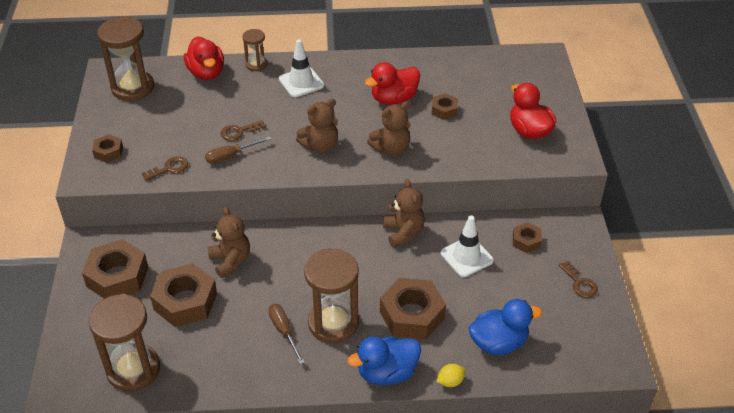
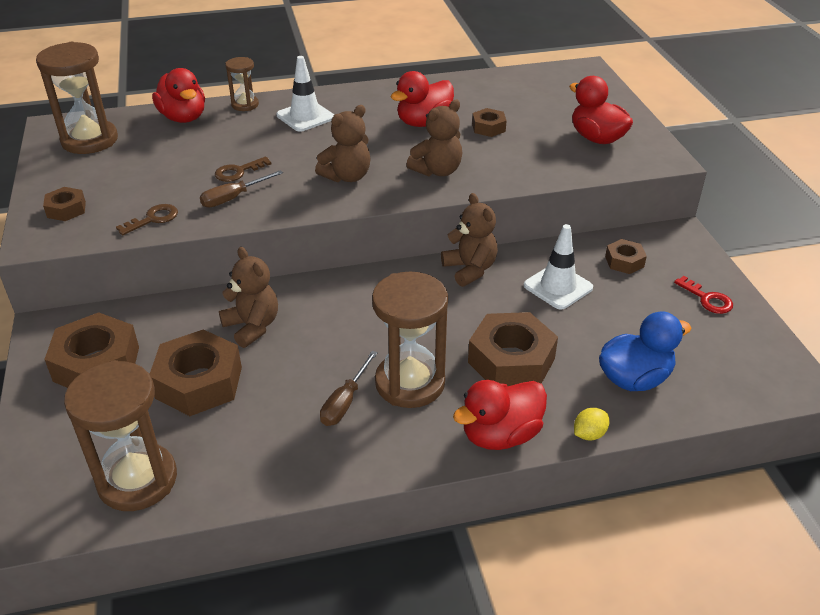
camera: 10 degrees left, 5 degrees down
brown screwdriver [269,304,305,364] -> brown screwdriver turned 120 degrees counterclockwise [320,351,378,426]
blue duck [347,336,421,385] -> red duck [453,380,547,450]
brown key [559,261,598,298] -> red key [674,276,733,314]

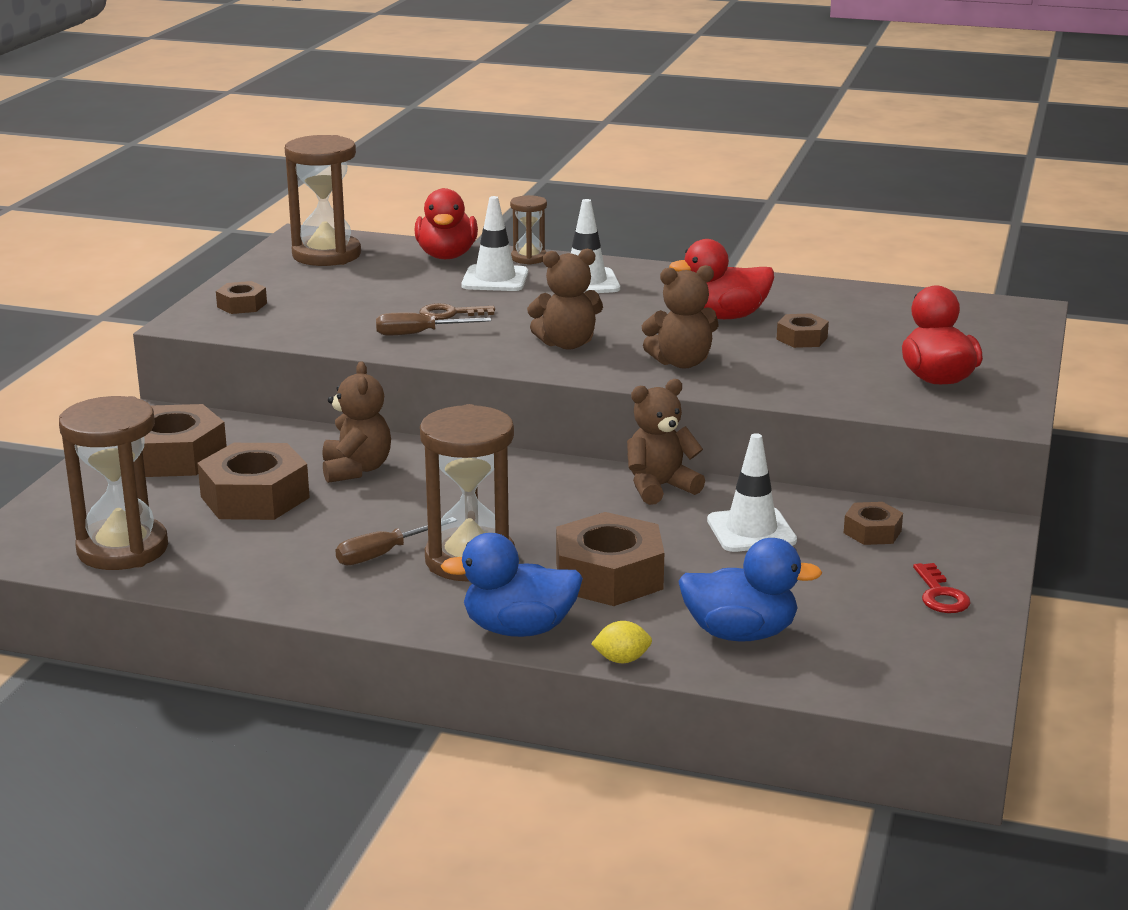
camera: 30 degrees right, 15 degrees down
brown key [116,204,178,235] -> none
brown teddy bear [441,193,498,287] -> brown teddy bear turned 120 degrees counterclockwise [627,379,705,505]
red duck [453,380,547,450] -> blue duck [441,533,583,637]
none -> white traffic cone [461,196,528,291]

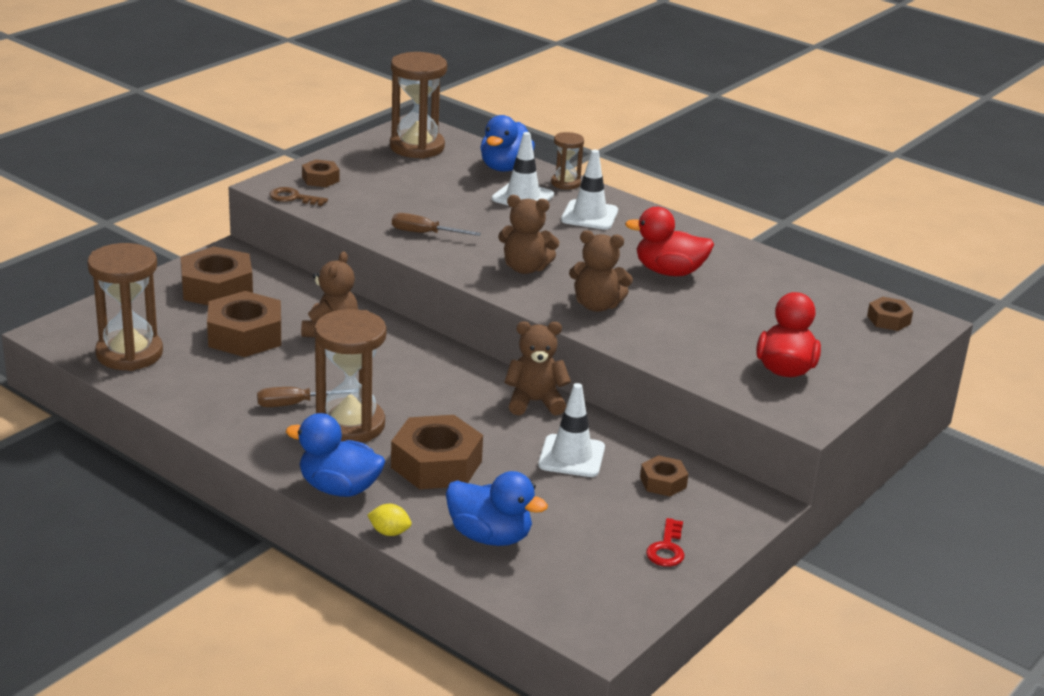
camera: 20 degrees right, 5 degrees up
red duck [415,188,478,259] -> blue duck [480,115,535,172]
brown key [419,303,495,320] -> brown key moved to [269,187,328,206]
brown nut [777,313,829,348] -> brown nut moved to [867,297,913,331]

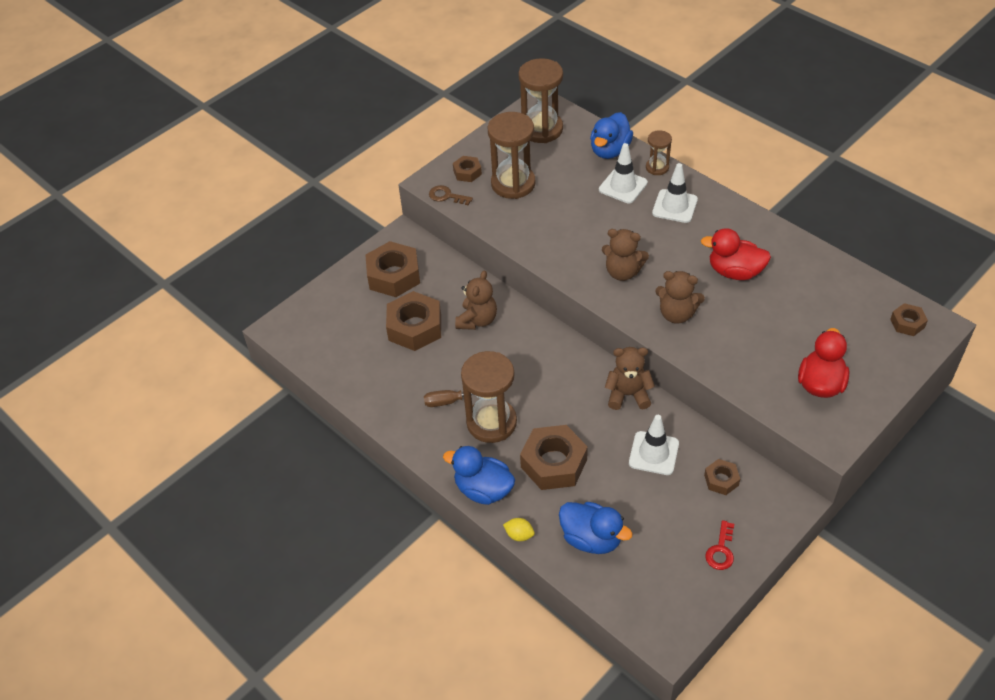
camera: 10 degrees right, 20 degrees up
brown hourglass [87,243,163,371] -> brown hourglass moved to [488,112,536,199]
brown screwdriver [392,213,481,236] -> none

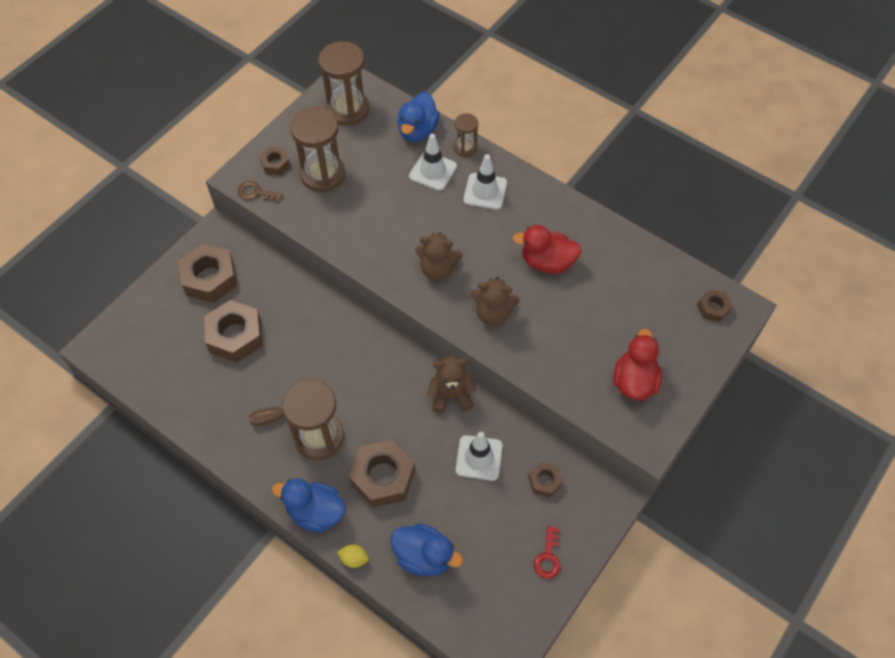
camera: 10 degrees left, 10 degrees up
brown teddy bear [455,270,497,330] -> none

